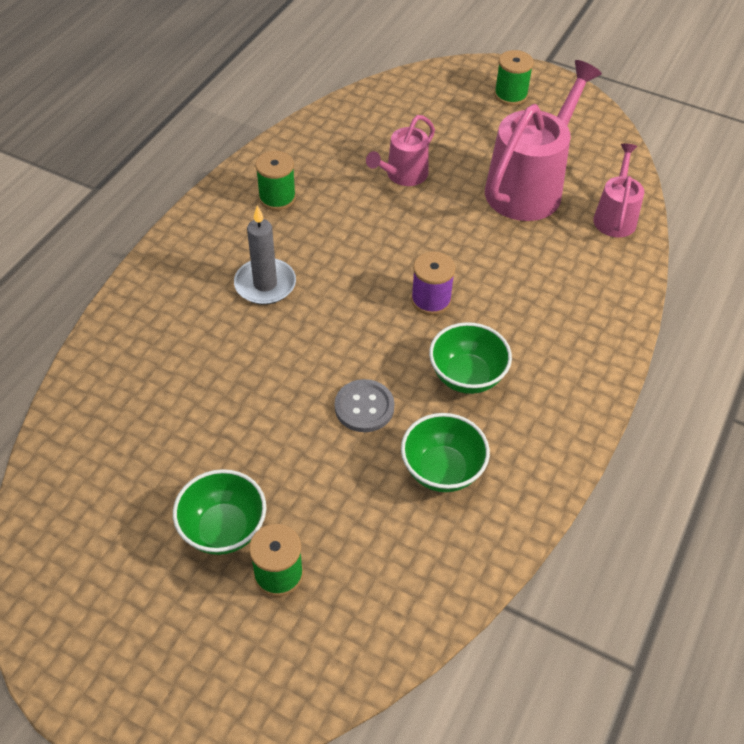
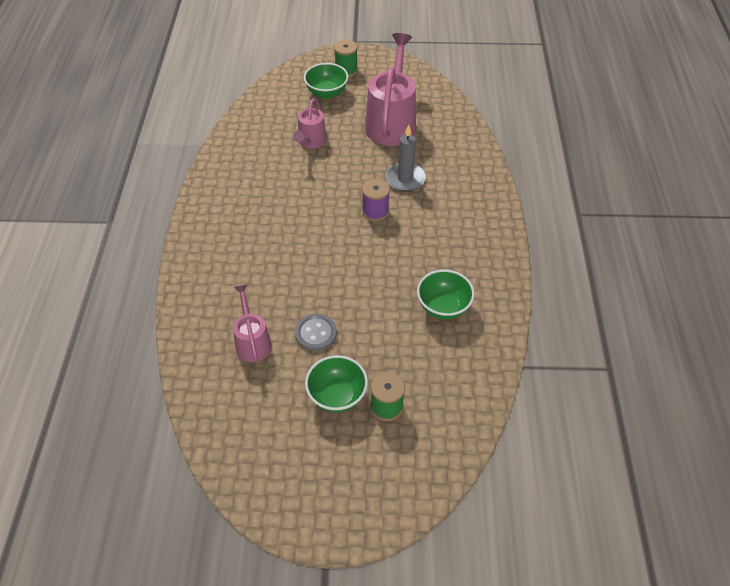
camera: 25 degrees left, 0 degrees up
grey candle [234,205,296,305] -> grey candle moved to [385,124,426,191]
green spool [255,151,296,210] -> none
grey button [335,379,395,432] -> grey button moved to [295,314,337,351]
green bowl [429,322,512,394] -> green bowl moved to [304,63,348,99]
pink watering can [593,143,644,237] -> pink watering can moved to [233,284,272,362]

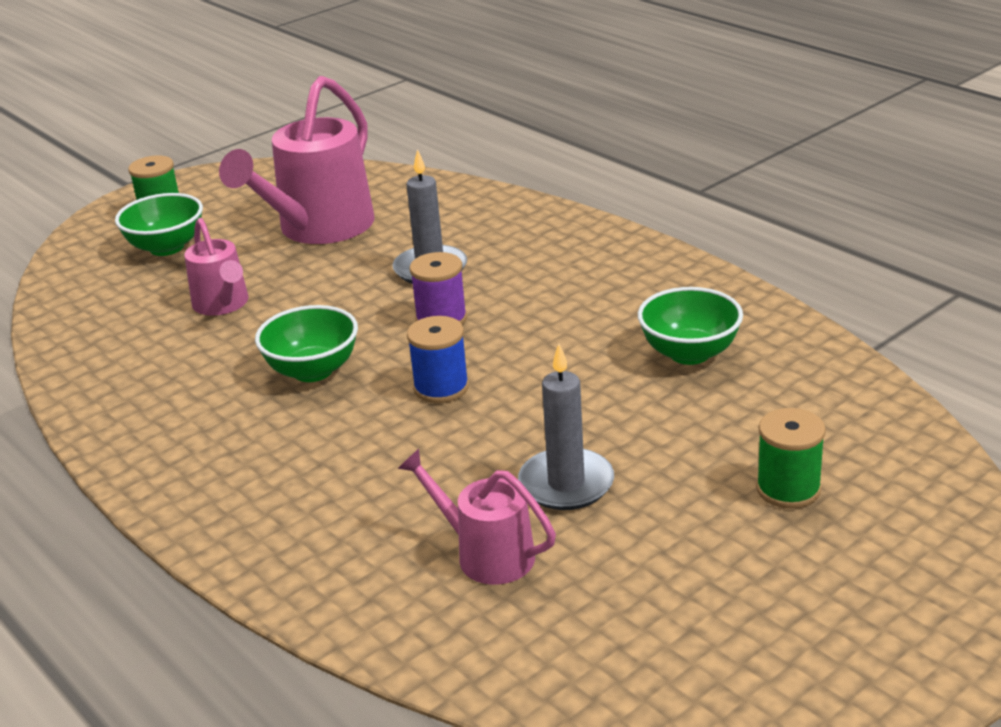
camera: 40 degrees left, 20 degrees down
grey button [295,314,337,351] -> grey candle [518,344,614,510]
green bowl [305,355,368,412] -> green bowl moved to [255,305,358,382]
pink watering can [365,33,416,146] -> pink watering can turned 120 degrees counterclockwise [219,76,374,244]
none -> blue spool [407,316,469,403]

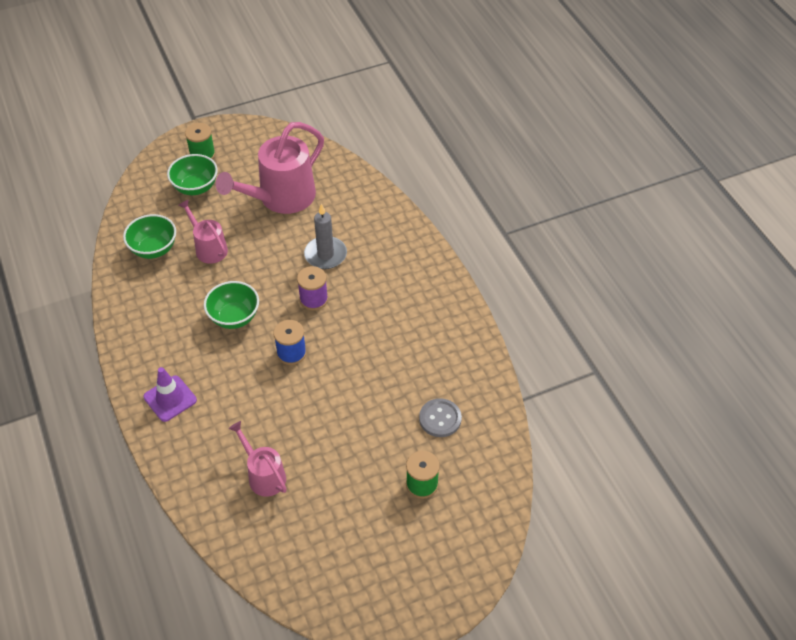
camera: 15 degrees right, 20 degrees up
pink watering can [184,218,248,316] -> pink watering can turned 150 degrees clockwise [178,199,228,264]
grey candle [518,344,614,510] -> none
green bowl [638,287,743,365] -> green bowl moved to [123,214,176,259]
none -> purple traffic cone [144,367,197,422]
none -> grey button [419,398,462,437]

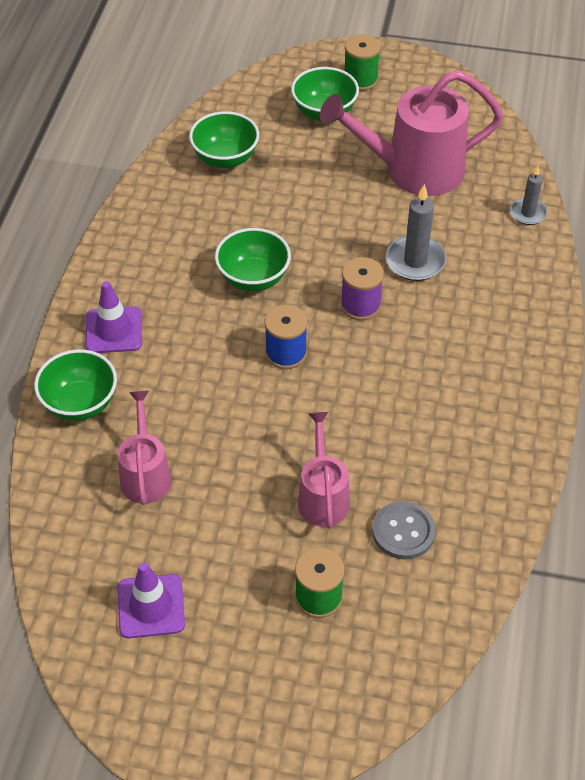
camera: 35 degrees right, 0 degrees up
pink watering can [178,199,228,264] -> pink watering can moved to [298,412,350,529]
none -> green bowl [34,349,117,421]
none -> purple traffic cone [118,562,185,638]
none -> grey candle [510,166,548,225]

